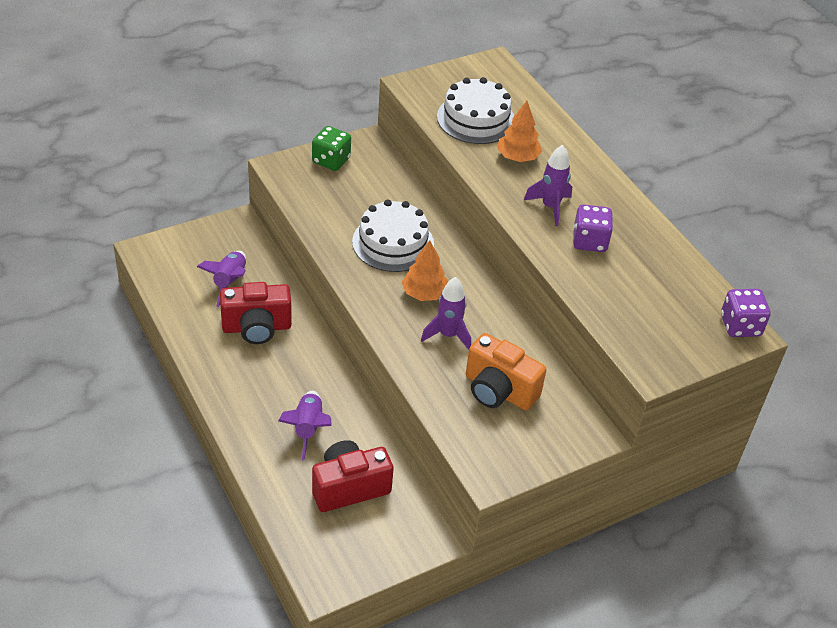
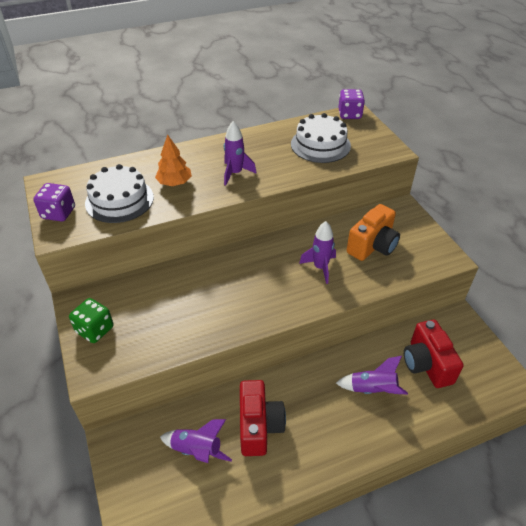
camera: 80 degrees left, 0 degrees up
white cake [352,199,434,272] -> white cake moved to [291,113,351,163]
orange tree [401,240,448,301] -> none
purple dice [573,204,613,252] -> purple dice moved to [33,183,75,222]

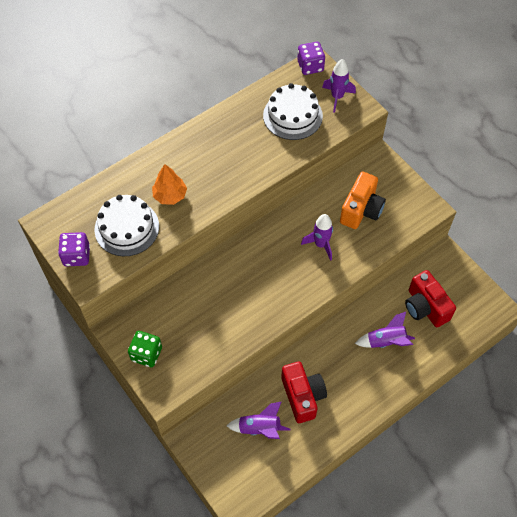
camera: 15 degrees left, 15 degrees up
purple rocket [224,121,257,186] -> purple rocket moved to [322,59,356,112]

